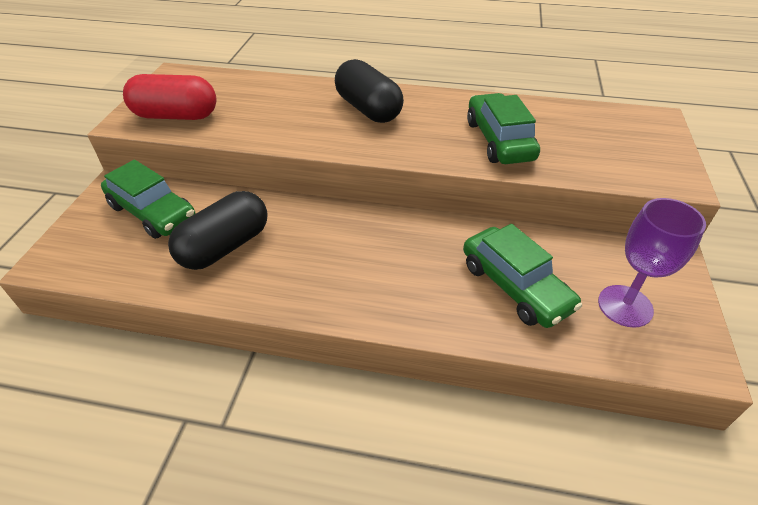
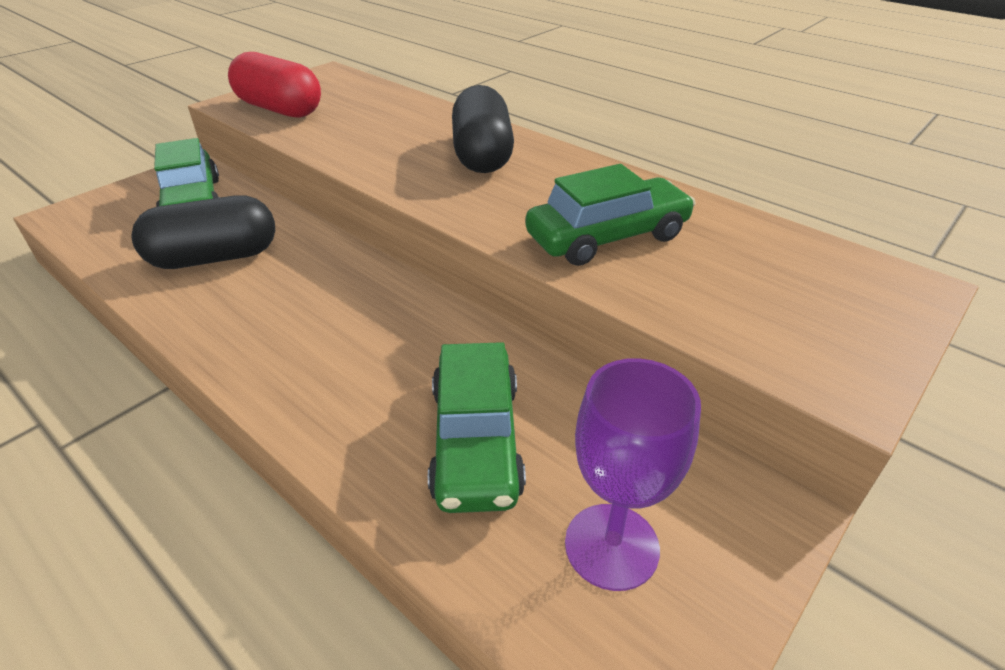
camera: 30 degrees right, 5 degrees down
green car [467,93,540,164] -> green car turned 45 degrees clockwise [525,164,696,266]

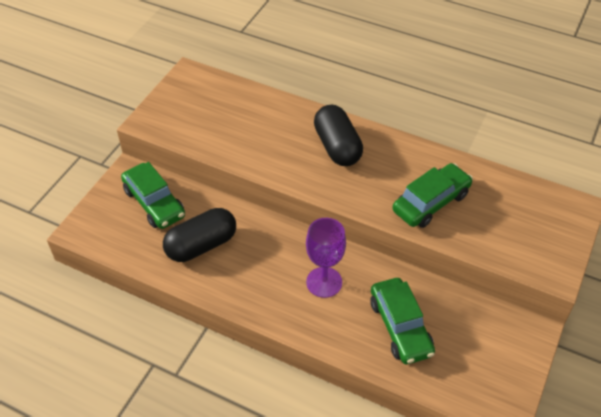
camera: 15 degrees left, 10 degrees up
red capsule [228,52,321,118] -> none
purple goblet [565,358,701,591] -> purple goblet moved to [306,218,346,298]

